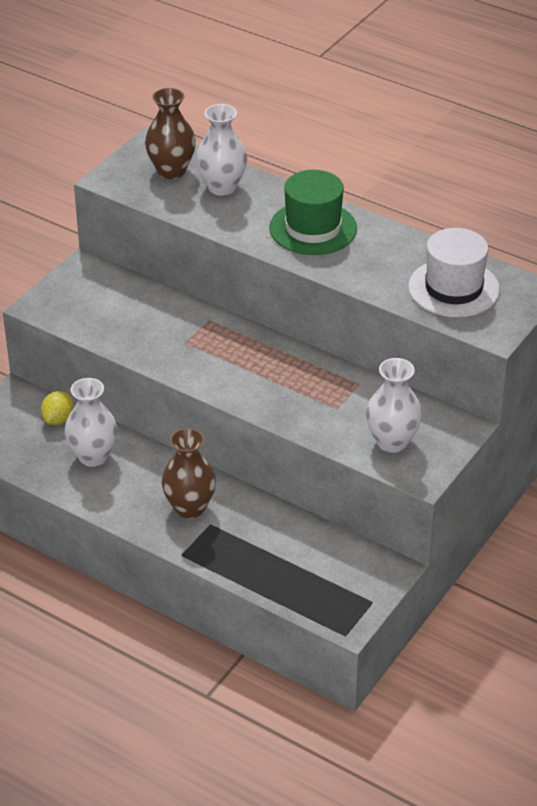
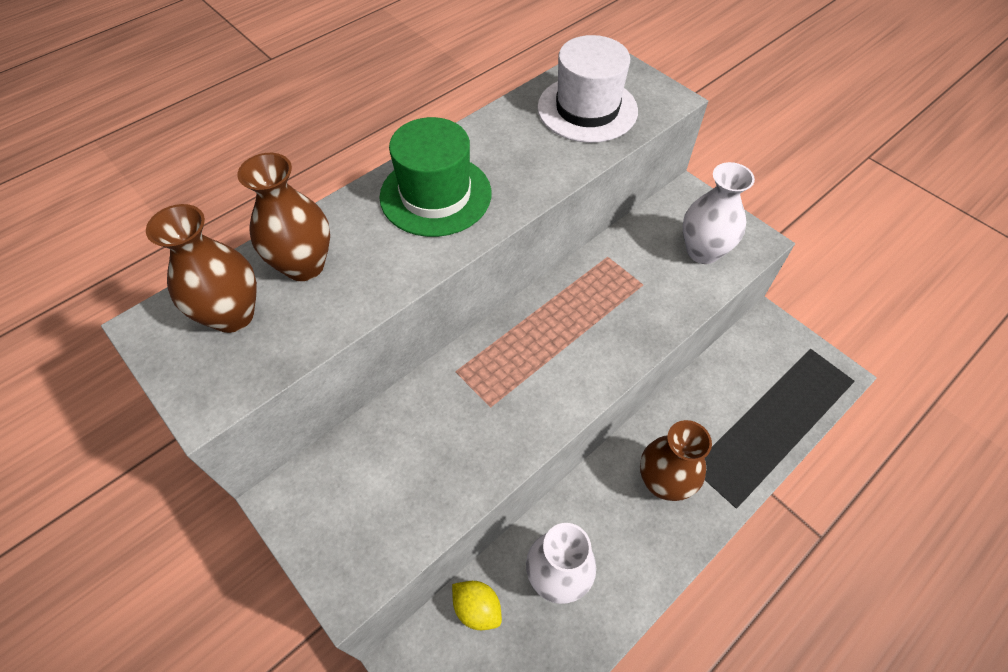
camera: 75 degrees left, 15 degrees up
white vase [196,104,247,196] -> brown vase [237,153,330,281]

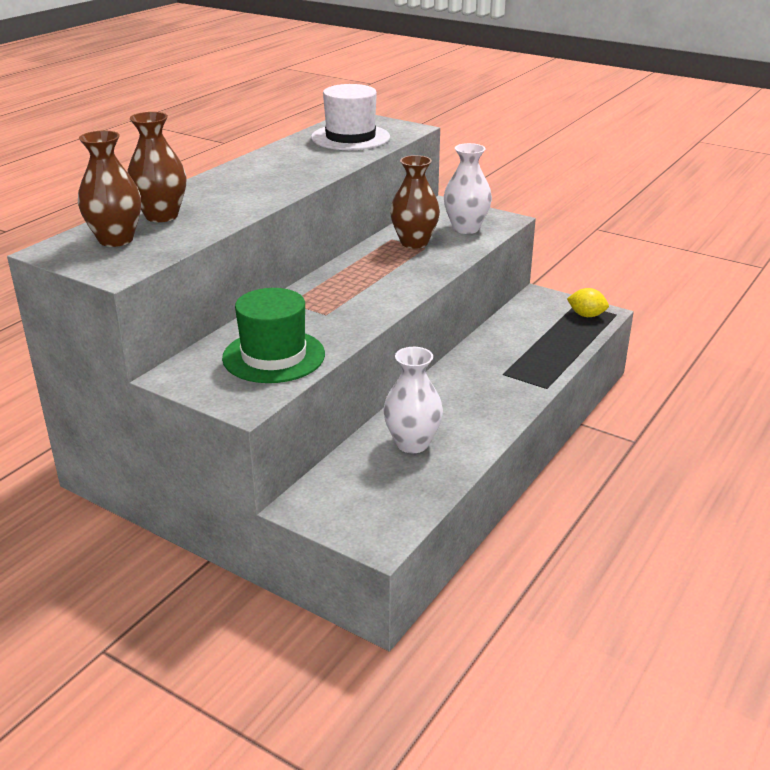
camera: 15 degrees left, 25 degrees down
green hat [380,117,491,237] -> green hat moved to [222,288,325,383]
yellow lemon [452,581,502,630] -> yellow lemon moved to [567,288,609,317]
brown vase [640,420,712,501] -> brown vase moved to [390,155,440,249]

